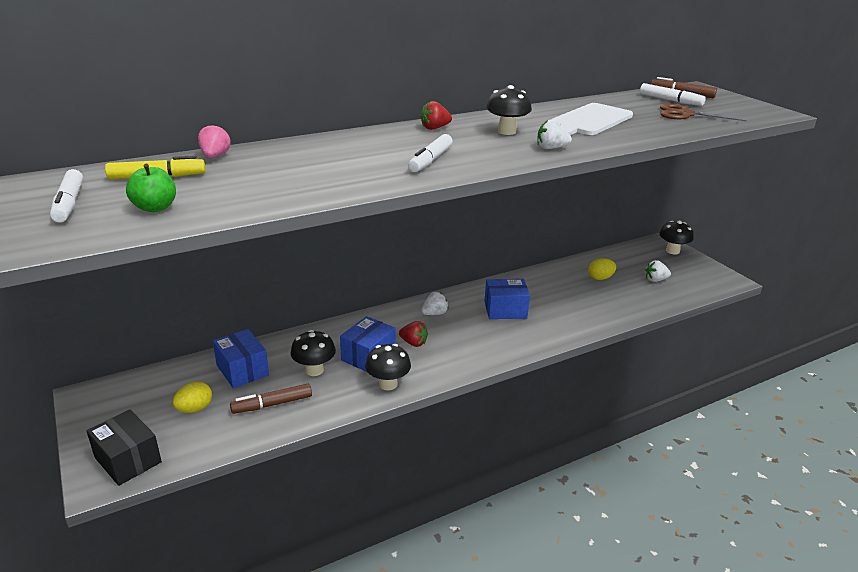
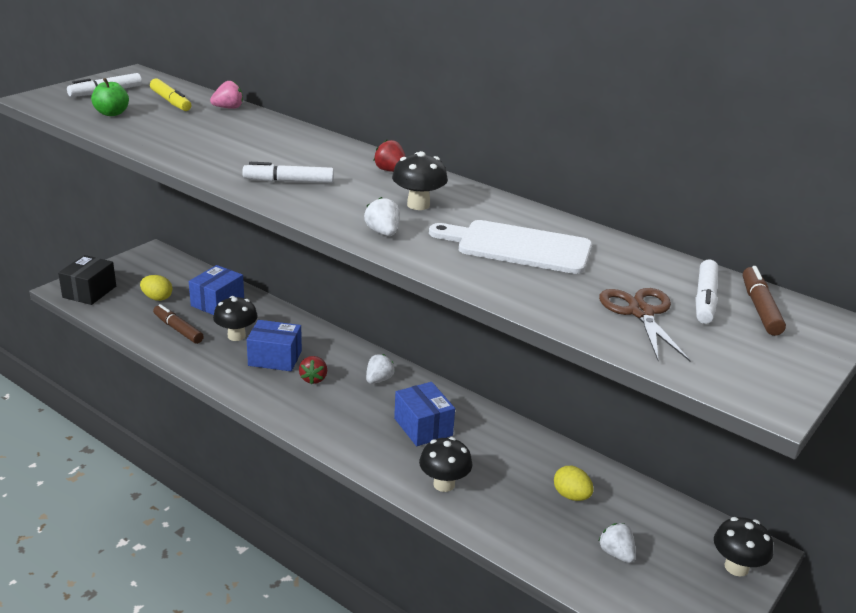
camera: 65 degrees right, 0 degrees up
black mushroom [365,344,411,390] -> black mushroom moved to [419,437,472,492]
white strawberry [421,292,449,315] -> white strawberry turned 90 degrees counterclockwise [366,354,395,384]

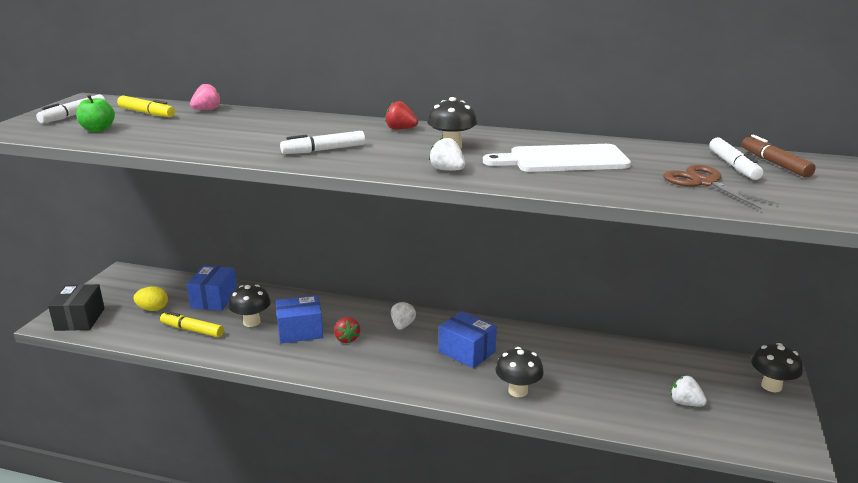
camera: 20 degrees left, 5 degrees down
brown marker [153,304,204,344] -> yellow marker [160,311,224,337]
yellow egg [554,466,594,501] -> none

